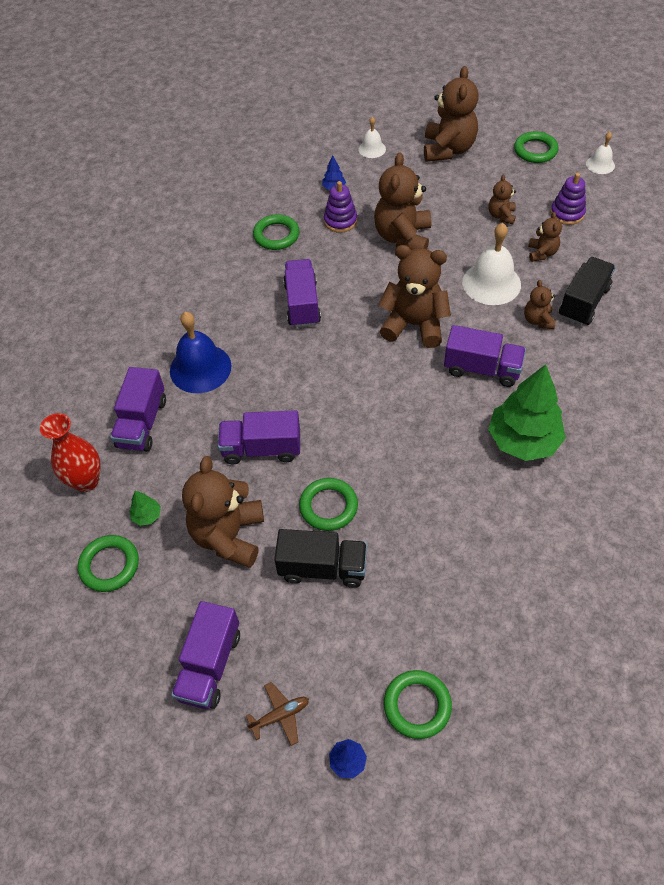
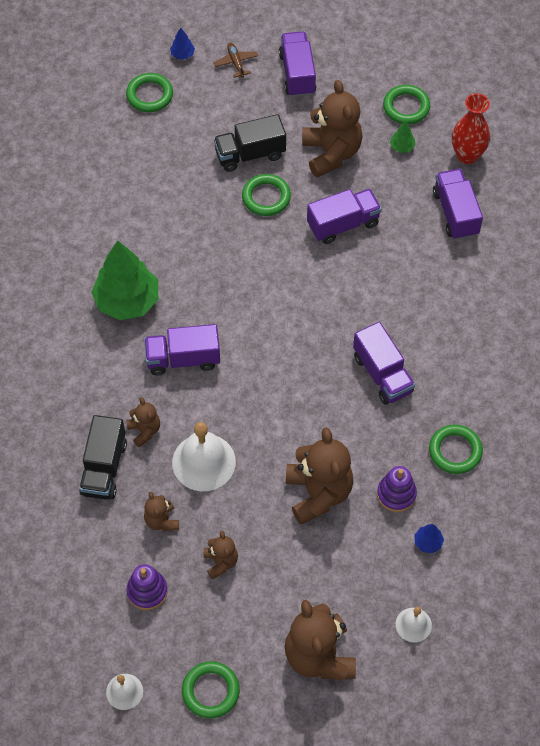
camera: 155 degrees right, 5 degrees up
blue bell [170,312,231,393] -> none
brown plane [246,682,309,746] -> brown plane turned 120 degrees clockwise [214,43,258,78]
brown teddy bear [378,245,451,348] -> none

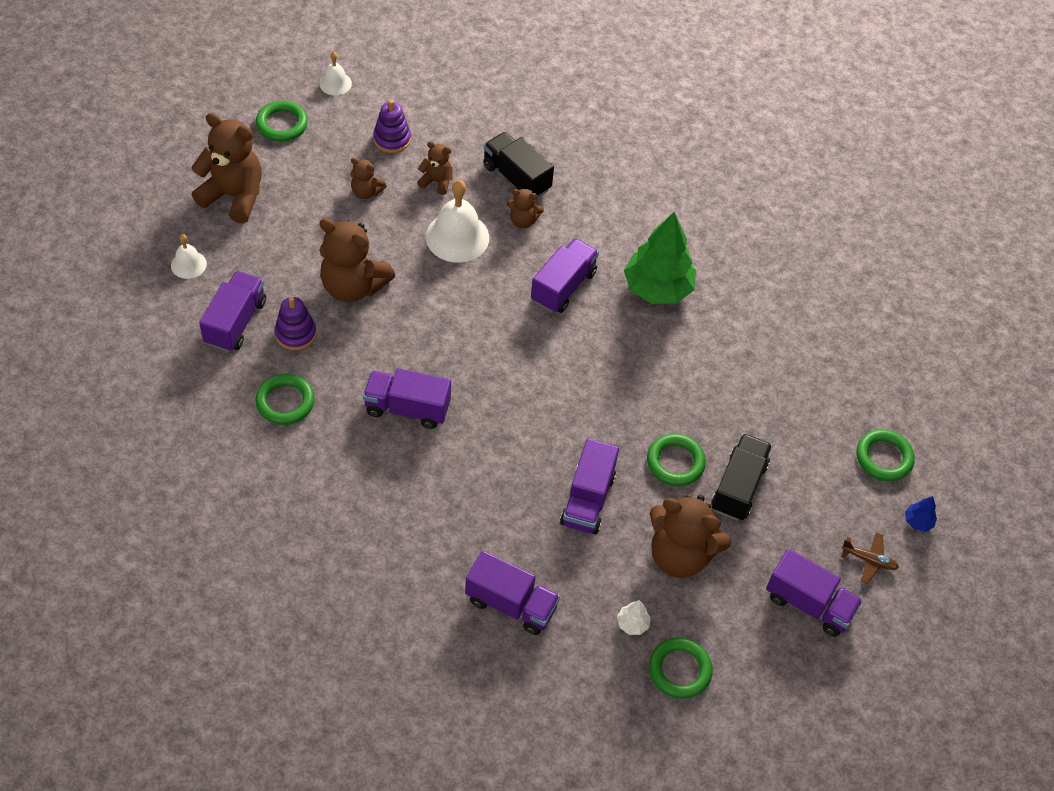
camera: 125 degrees right, 5 degrees down
green tree [390,121,415,153] -> white tree [617,600,651,635]
blue tree [415,524,444,553] -> purple truck [199,271,266,352]
red vase [452,93,490,164] -> none

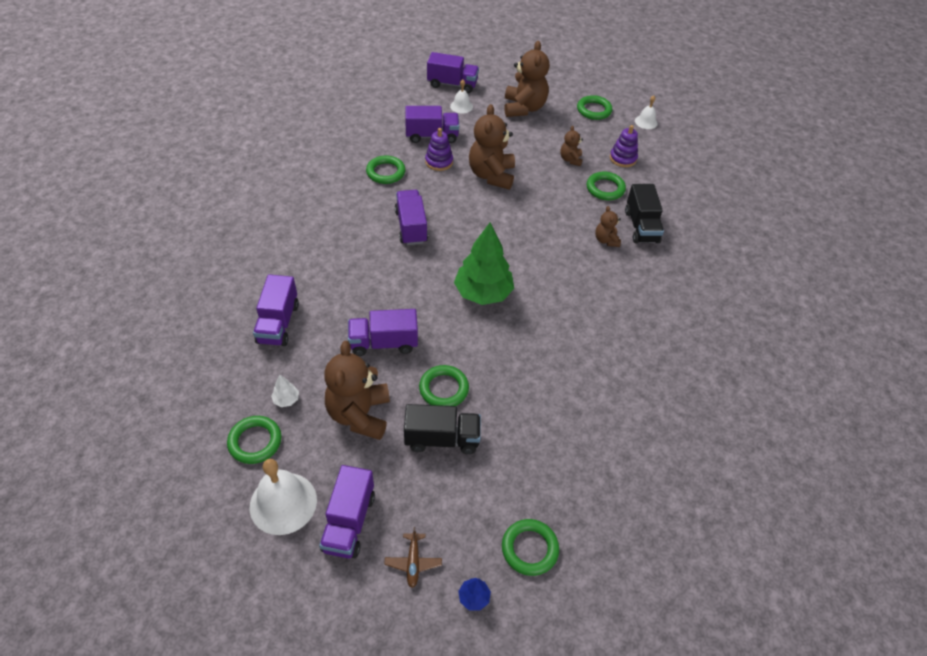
camera: 70 degrees right, 5 degrees down
brown teddy bear [417,141,453,195] -> green ring [587,172,626,200]
white bell [426,180,489,263] -> white bell moved to [250,459,317,535]
black truck [483,132,554,198] -> black truck turned 150 degrees clockwise [625,184,664,244]
purple truck [531,238,599,313] -> purple truck moved to [427,52,479,93]
green tree [624,212,696,304] -> green tree moved to [454,222,514,305]

